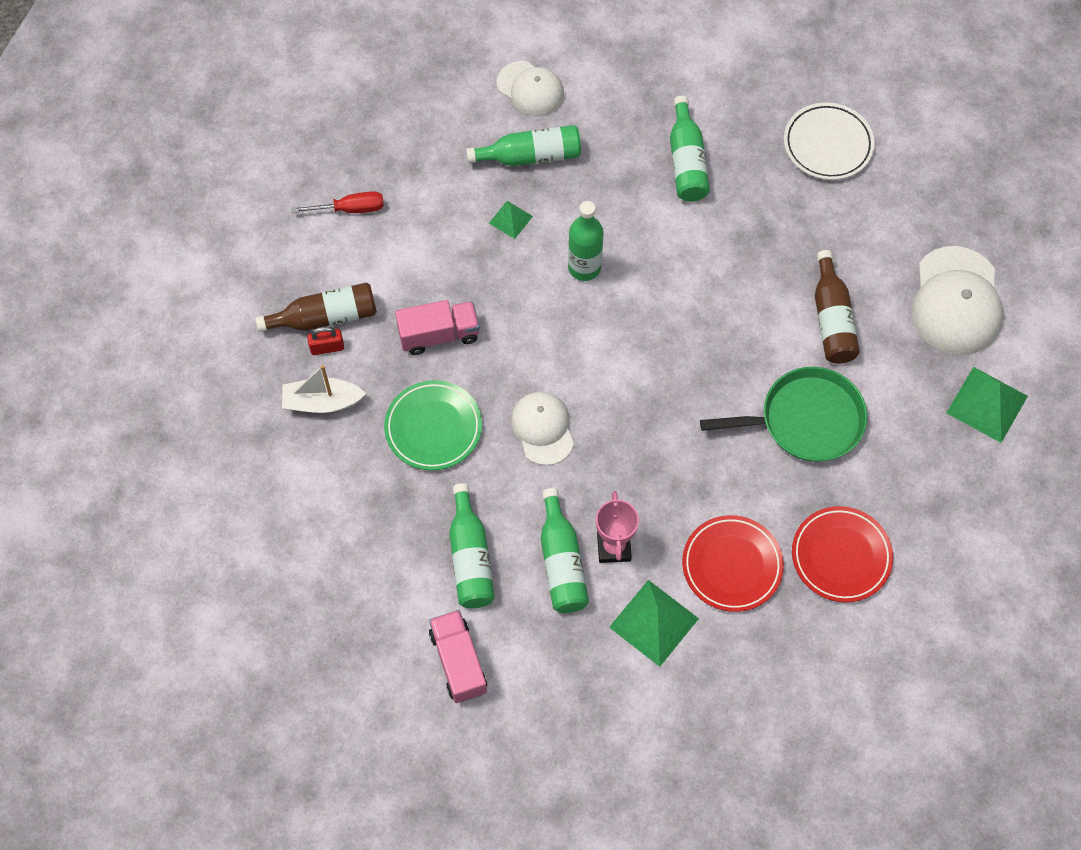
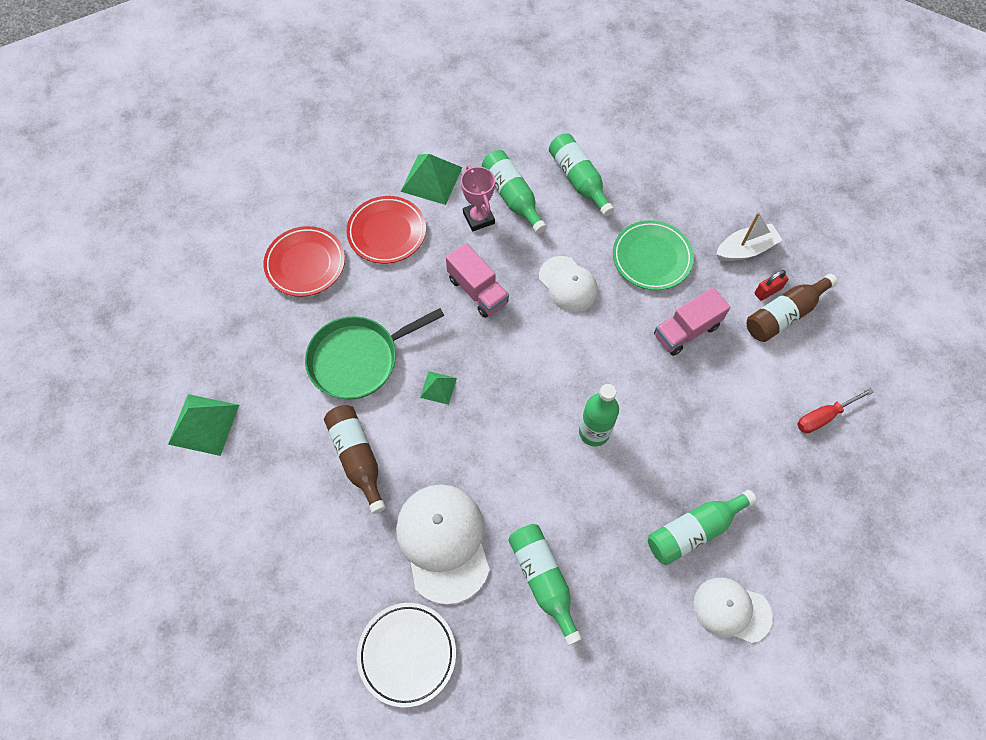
camera: 160 degrees right, 0 degrees up
pink truck [429,610,487,703] -> pink truck moved to [446,243,509,318]
green pyramid [489,201,533,239] -> green pyramid moved to [420,371,457,405]
white cap [911,246,1003,355] -> white cap moved to [396,484,490,605]

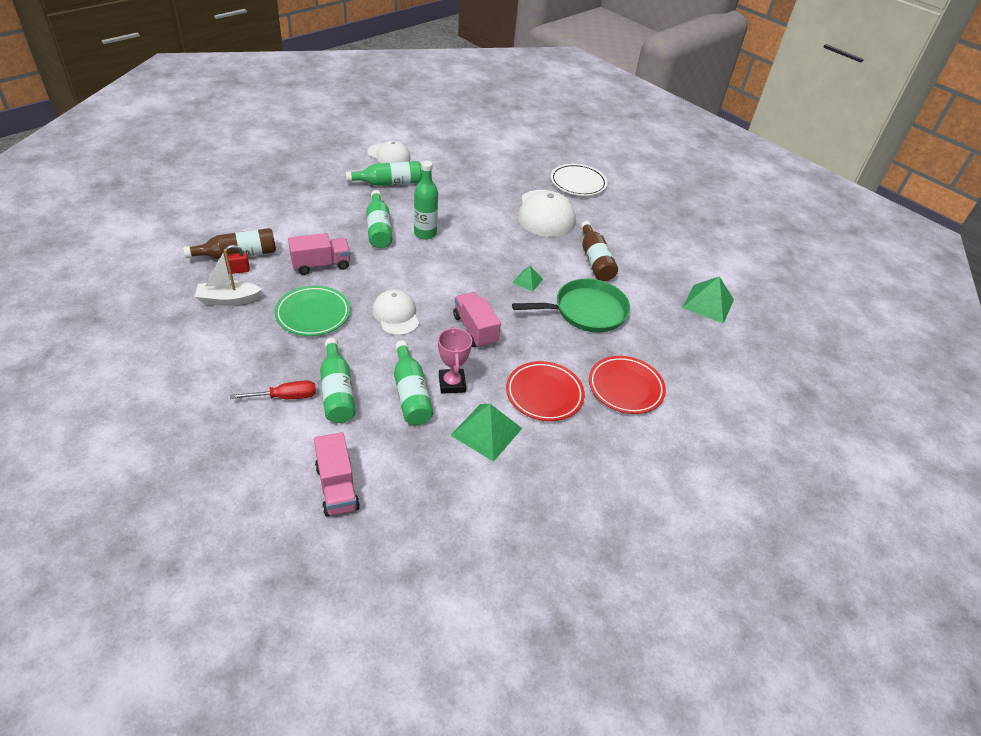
camera: 170 degrees left, 20 degrees down
green bottle [508,524,582,646] -> green bottle moved to [366,190,392,248]
red screwdriver [797,388,874,433] -> red screwdriver moved to [230,381,316,399]
none -> pink truck [314,432,360,516]

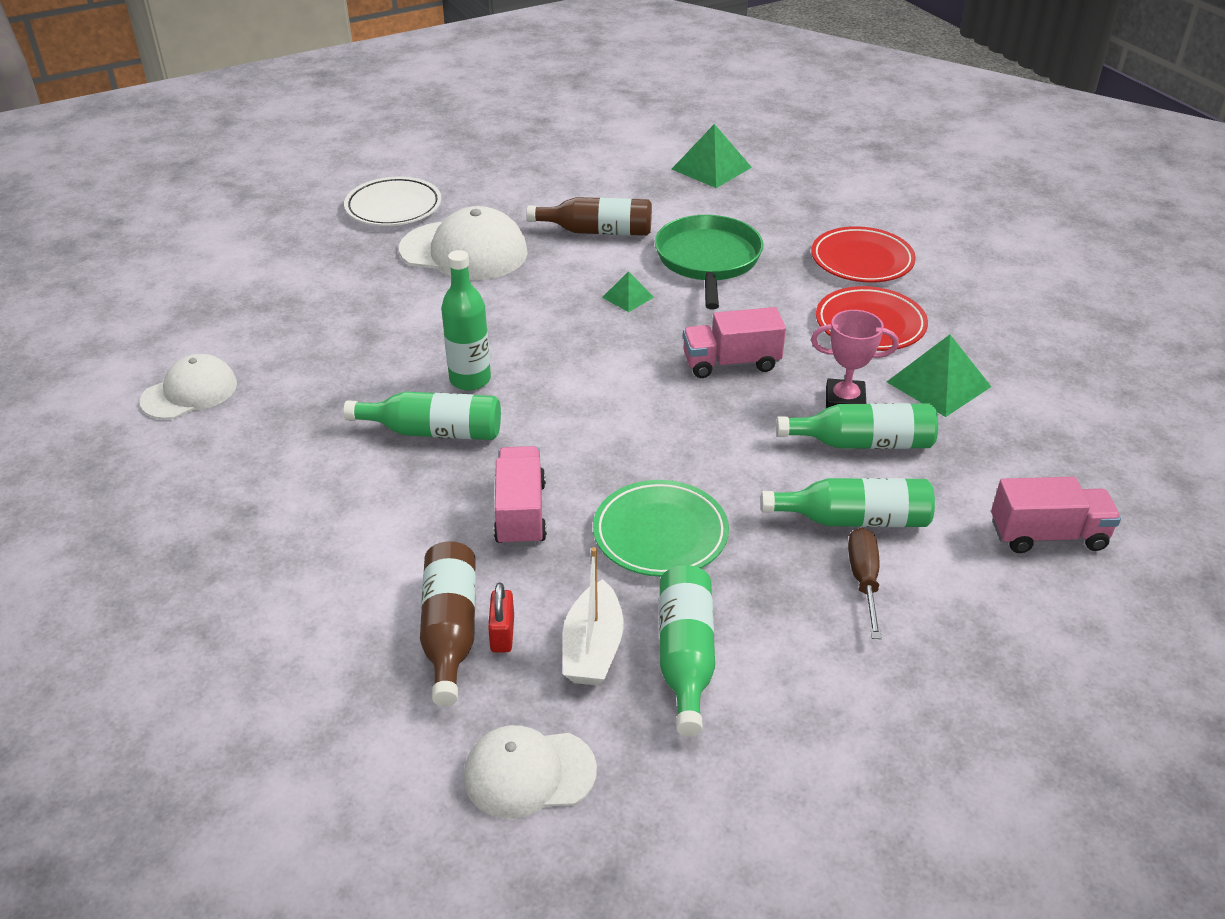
camera: 70 degrees left, 5 degrees down
red screwdriver [230,381,316,399] -> brown screwdriver [848,528,882,639]
green bottle [346,161,422,186] -> green bottle moved to [659,565,715,737]
white cap [372,289,419,335] -> white cap moved to [464,725,597,818]

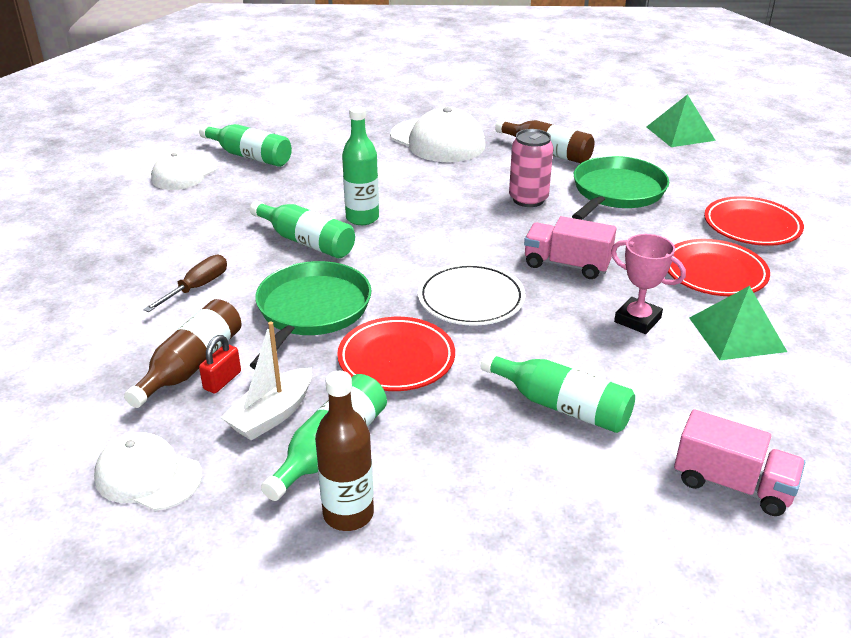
camera: 30 degrees right, 5 degrees down
white cap [140,354,237,420] -> white cap turned 135 degrees clockwise [151,152,217,190]
white plate [344,177,442,226] -> white plate moved to [418,263,526,326]
pink truck [494,446,547,547] -> green pan [250,261,371,369]
green plate [593,480,729,577] -> red plate [337,317,455,391]
green pyramid [602,271,654,312] -> pink can [509,129,553,207]
green bottle [776,403,938,449] -> green bottle moved to [199,124,292,167]
brown screwdriver [848,528,882,639] -> brown screwdriver moved to [143,255,227,312]
none -> brown bottle [315,371,374,531]

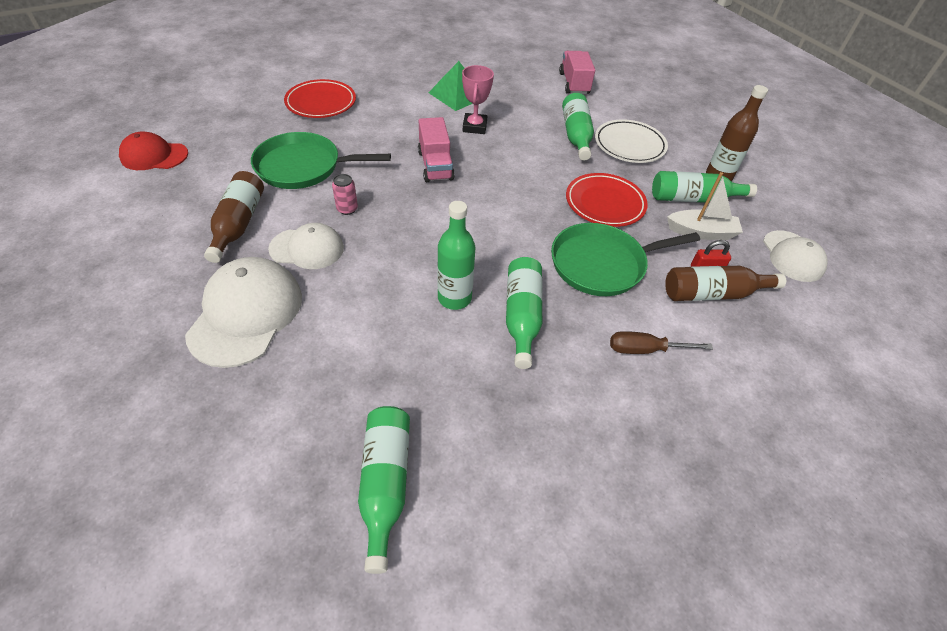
camera: 125 degrees left, 15 degrees up
white cap [151,152,217,190] -> white cap moved to [268,223,344,269]
white plate [418,263,526,326] -> white plate moved to [595,119,668,163]
pink can [509,129,553,207] -> pink can [332,174,358,215], size x0.57
green pyramid [647,94,716,147] -> red cap [119,132,188,170]
red plate [668,239,770,296] -> none

